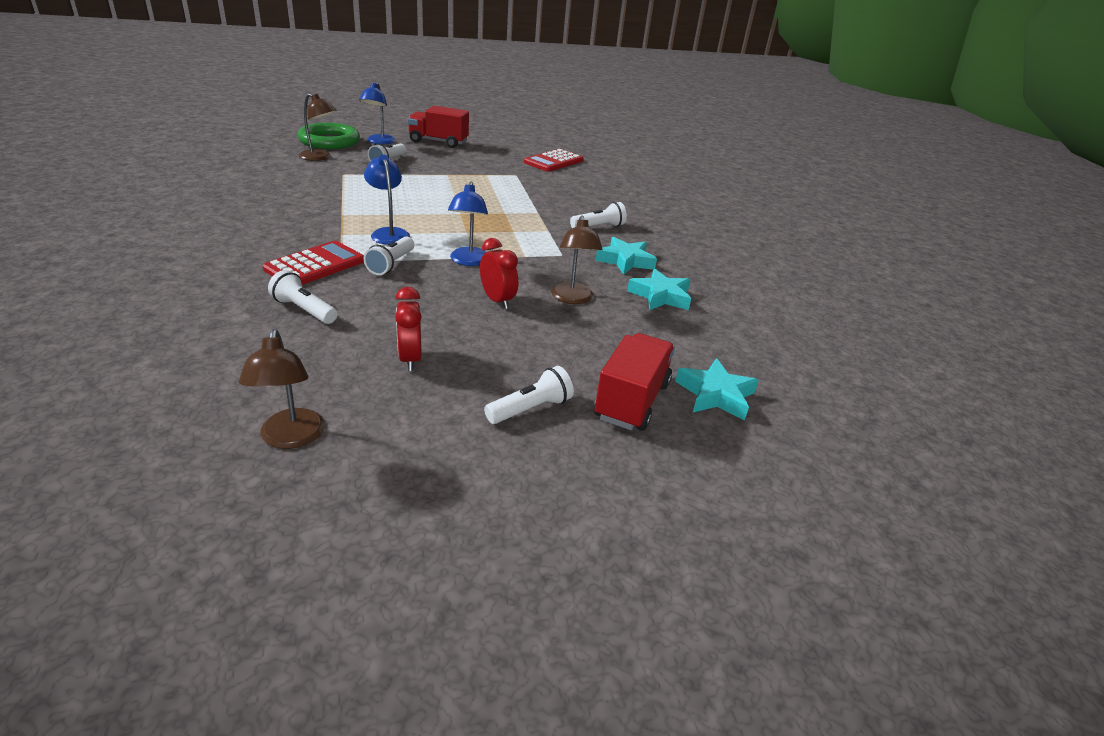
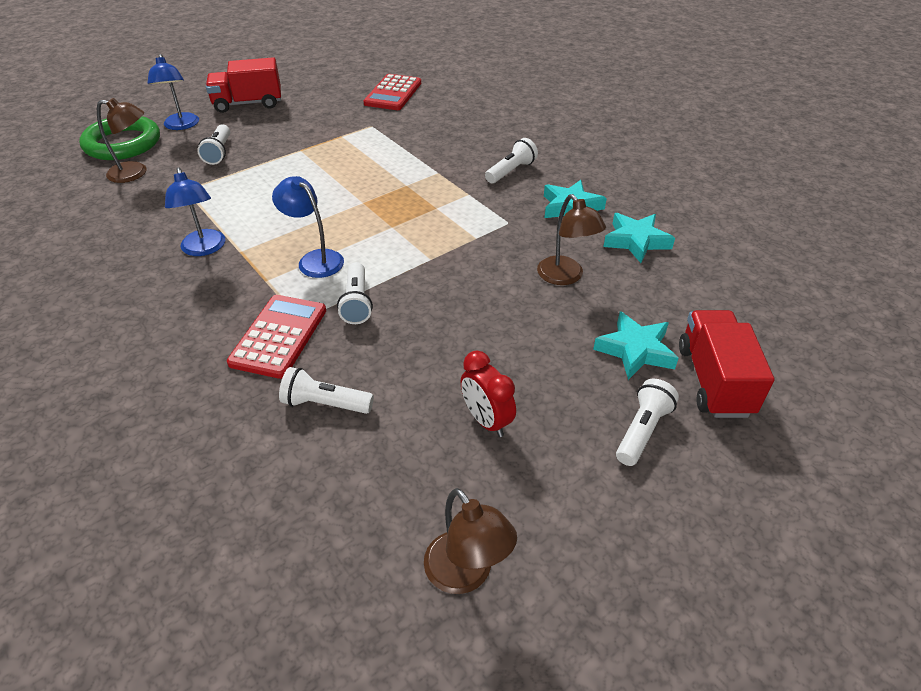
camera: 20 degrees left, 10 degrees up
blue lamp [448,182,488,266] -> blue lamp moved to [165,168,225,256]
red clock [480,238,518,309] -> none
turquoise star [675,358,759,420] -> turquoise star moved to [593,311,678,380]

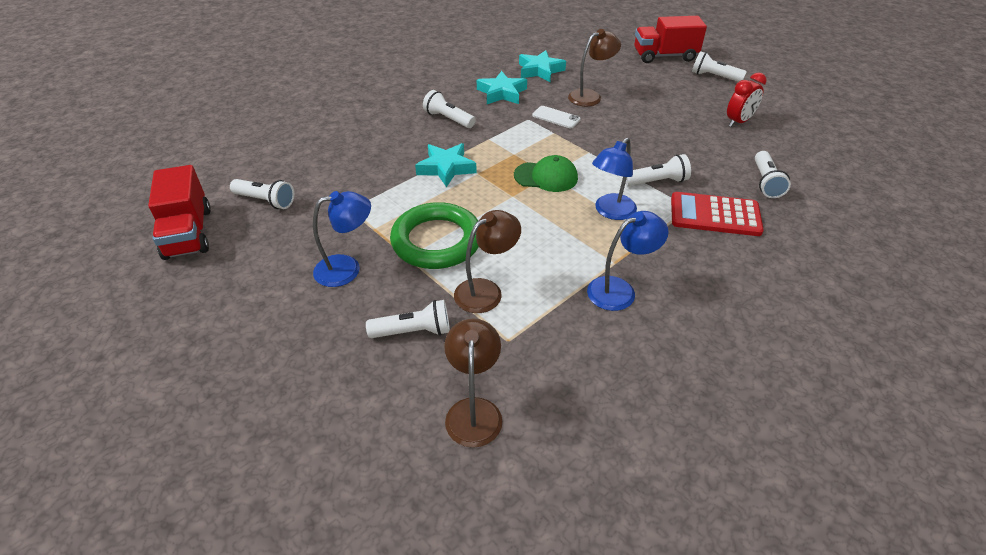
camera: 95 degrees left, 0 degrees up
green ring [79,116,160,160] -> green ring moved to [390,202,479,269]
blue lamp [148,54,199,130] -> blue lamp moved to [313,191,371,287]
red truck [206,57,281,113] -> red truck moved to [148,165,211,260]
red calculator [363,74,421,110] -> white flashlight [230,179,294,209]
brown lamp [424,488,517,594] -> brown lamp moved to [454,210,521,313]
turquoise star [593,311,678,380] -> turquoise star moved to [415,143,477,187]
none -> green cap [514,155,578,192]
none -> white phone [532,106,581,128]

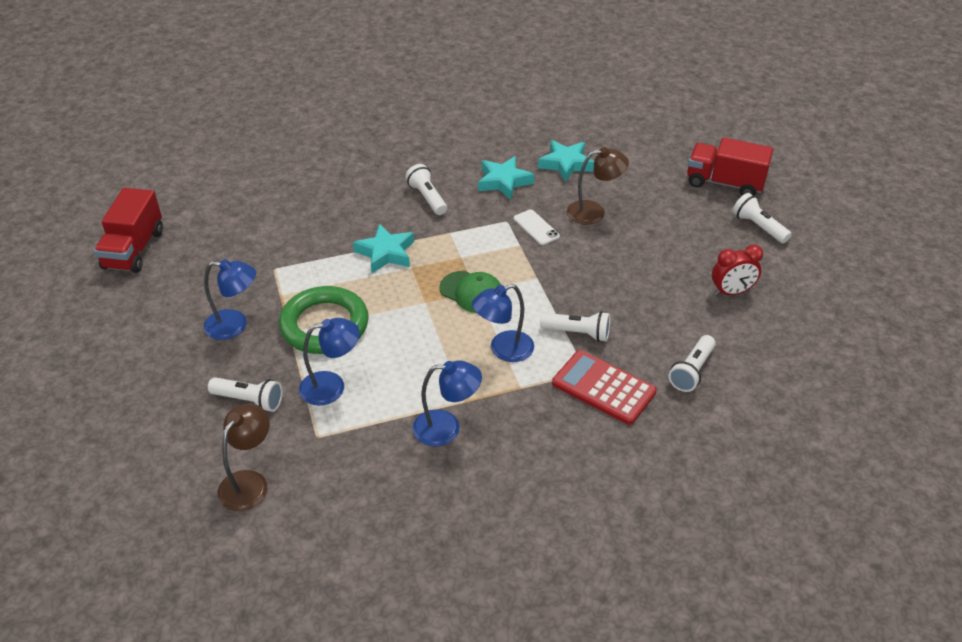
camera: 25 degrees right, 0 degrees up
white flashlight [230,179,294,209] -> none
brown lamp [454,210,521,313] -> blue lamp [299,318,360,405]

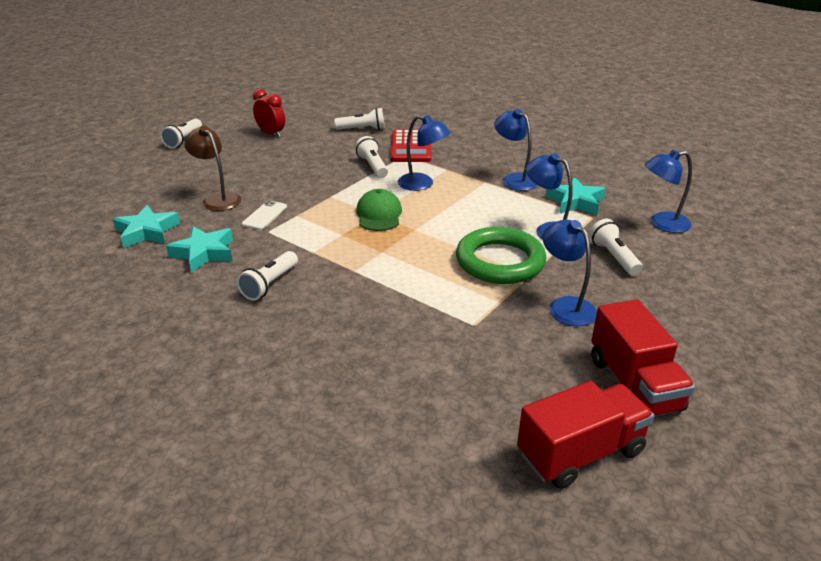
camera: 125 degrees left, 10 degrees down
brown lamp [217,404,270,511] -> blue lamp [645,150,692,233]
turquoise star [353,224,414,273] -> turquoise star moved to [546,177,606,215]
red truck [687,137,774,196] -> red truck moved to [591,299,695,416]

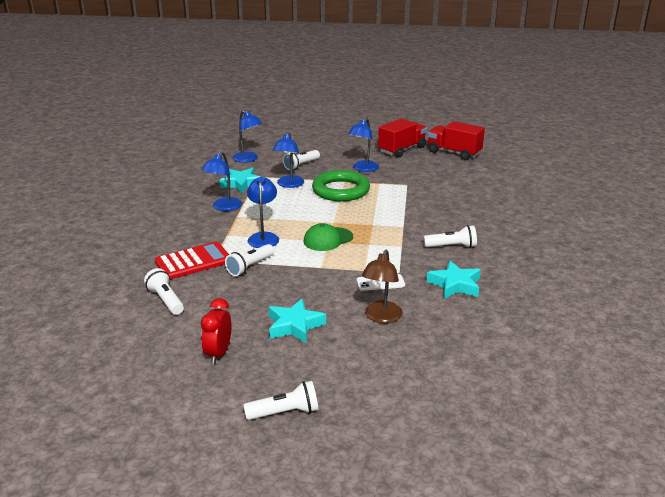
camera: 120 degrees left, 5 degrees down
turquoise star [113,205,180,248] -> turquoise star moved to [269,299,326,344]

